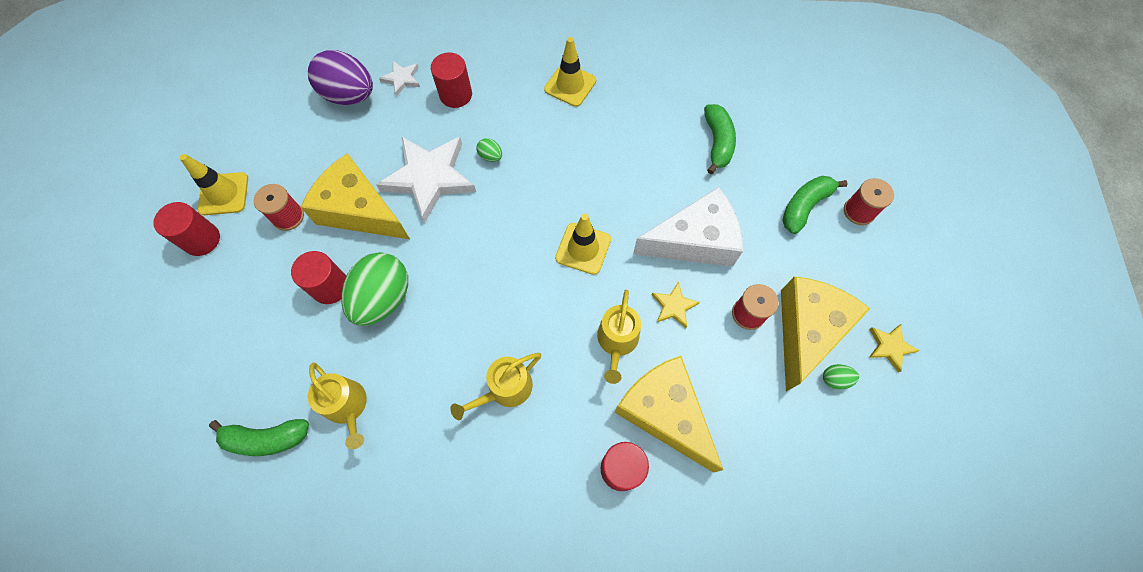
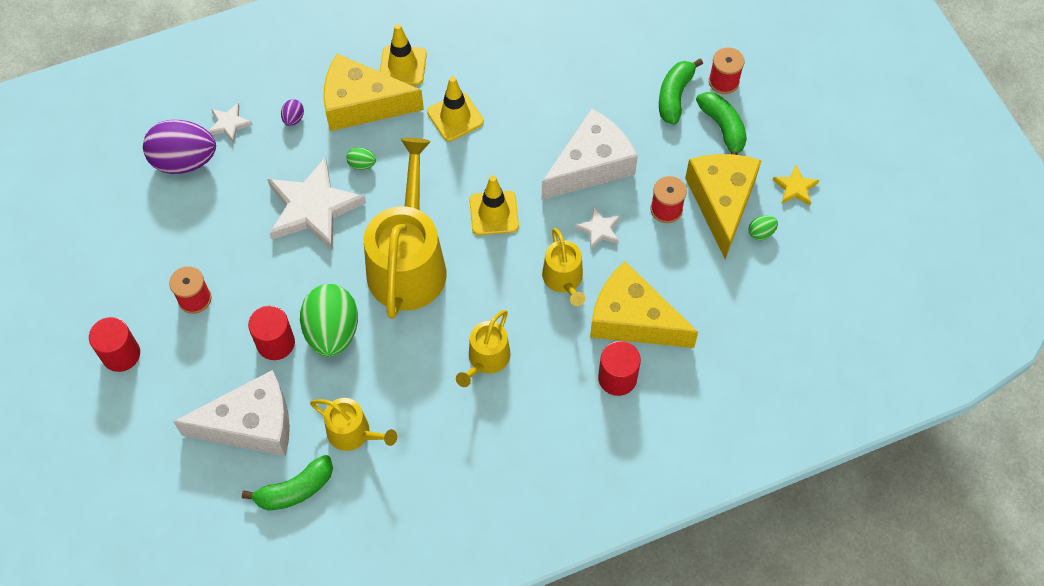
camera: 25 degrees left, 5 degrees down
yellow traffic cone [179,154,248,215] -> yellow traffic cone moved to [427,76,484,141]
yellow cheese [301,153,410,239] -> yellow cheese moved to [324,54,424,131]
red cylinder [431,52,472,108] -> purple egg [281,99,304,126]
yellow star [652,281,700,328] -> white star [575,207,620,250]
green banana [704,104,736,174] -> green banana moved to [696,92,747,155]
none -> white cheese [173,370,290,456]
none -> yellow watering can [364,138,447,319]

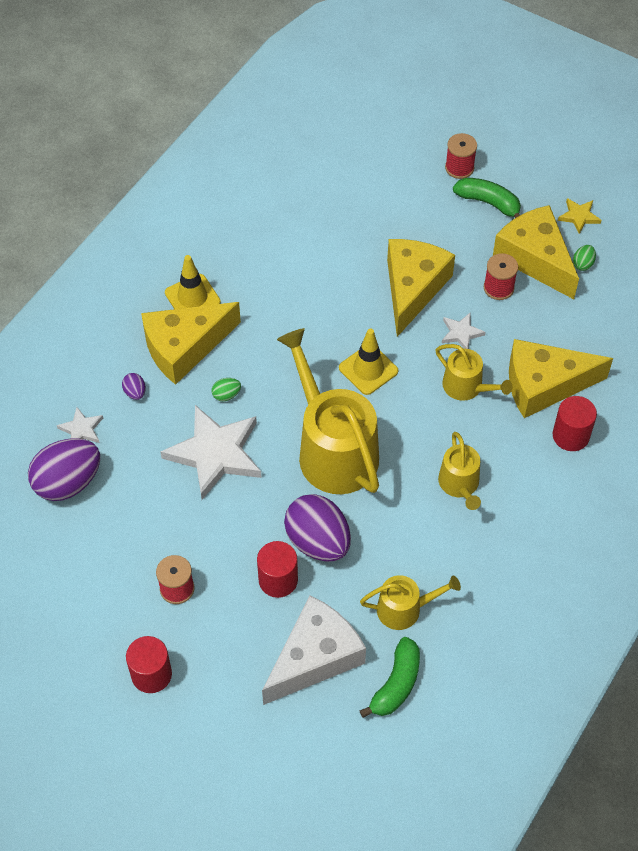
camera: 35 degrees left, 5 degrees down
green egg [300,284,358,357] -> purple egg [284,494,351,562]
yellow traffic cone [427,76,484,141] -> none
white cheese [542,109,638,200] -> yellow cheese [387,239,455,337]
green banana [659,58,703,125] -> none

